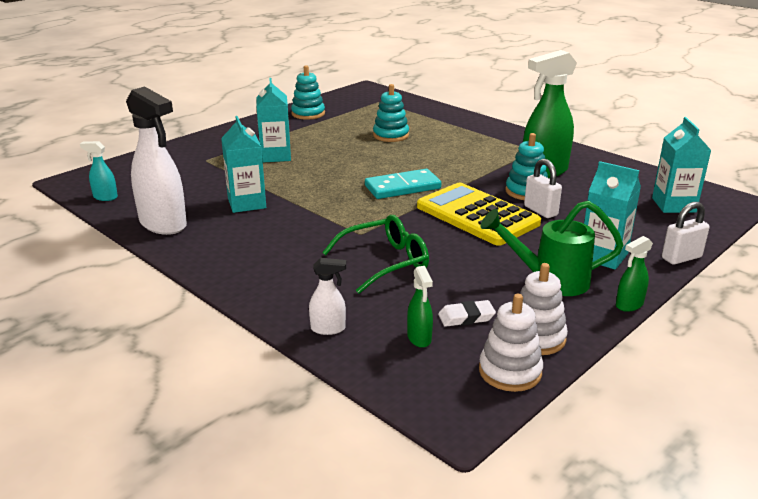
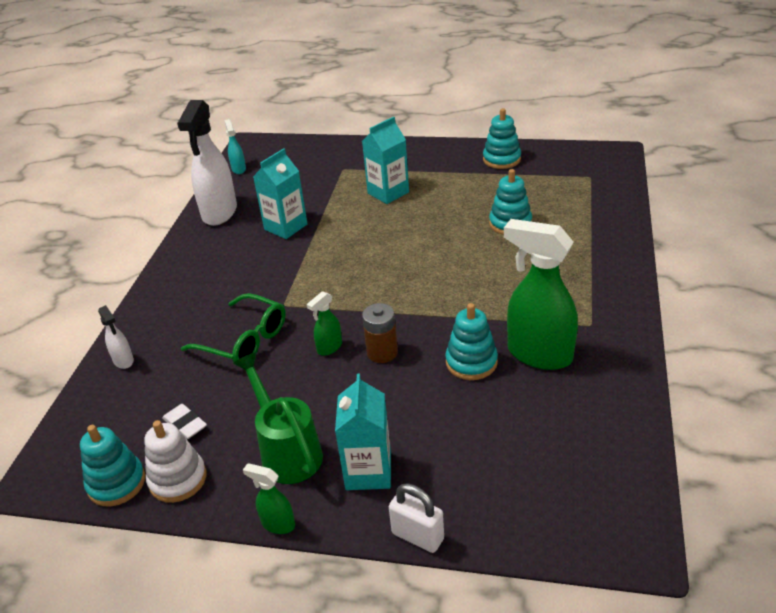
camera: 60 degrees right, 10 degrees up
turquoise domino [365,169,441,199] -> none
green spray bottle [407,266,433,348] -> green spray bottle moved to [307,291,342,356]
yellow calculator [417,183,541,246] -> brown battery [362,303,398,363]
white stacking toy [479,294,543,392] -> turquoise stacking toy [80,425,145,506]
white padlock [524,159,562,218] -> none
turquoise carton [652,117,711,213] -> none

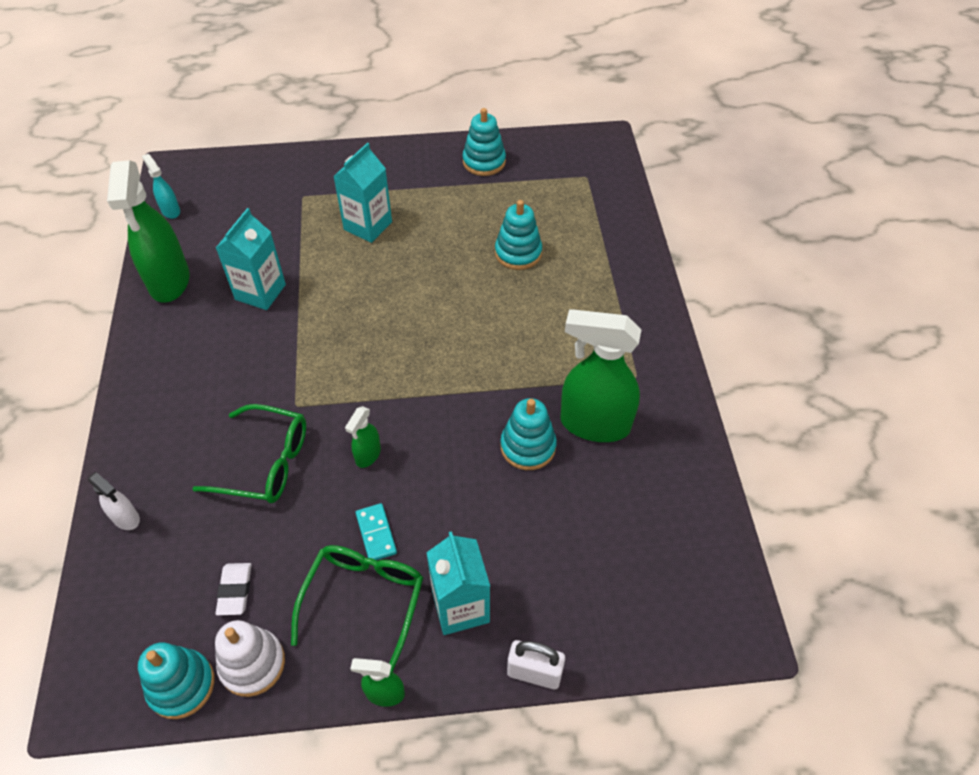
camera: 20 degrees left, 15 degrees up
white eraser [162,404,207,440] -> white eraser turned 60 degrees clockwise [215,563,252,615]
white spray bottle [177,100,237,226] -> green spray bottle [107,160,189,303]
green watering can [233,352,323,484] -> green glasses [291,545,423,672]
brown battery [362,303,398,363] -> none
none -> turquoise domino [356,503,397,560]

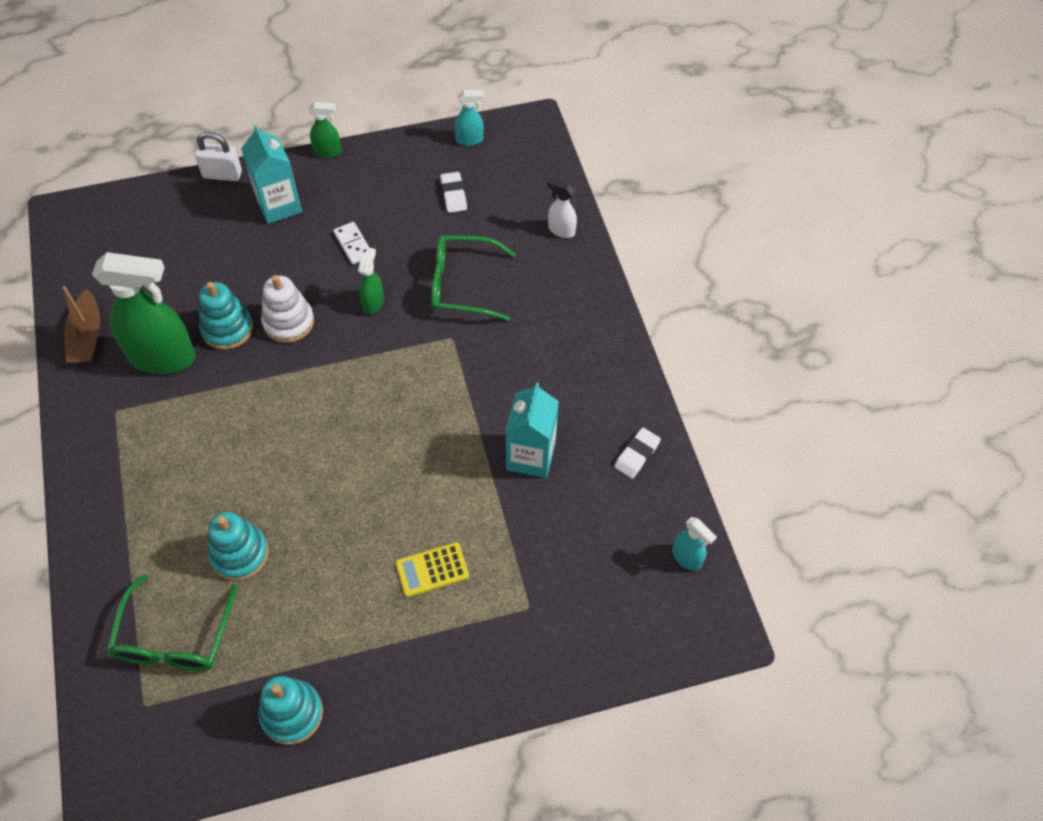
camera: 170 degrees right, 5 degrees up
green spray bottle [107,160,189,303] -> white eraser [614,428,661,479]
turquoise stacking toy [138,642,215,719] -> turquoise spray bottle [455,90,484,146]
white stacking toy [215,620,285,697] -> white stacking toy moved to [261,275,314,343]
green glasses [291,545,423,672] -> green glasses moved to [107,574,238,671]
turquoise carton [333,143,392,243] -> yellow calculator [395,542,469,597]
turquoise domino [356,503,397,560] -> white domino [333,222,369,264]
none -> brown boat [62,286,100,363]

